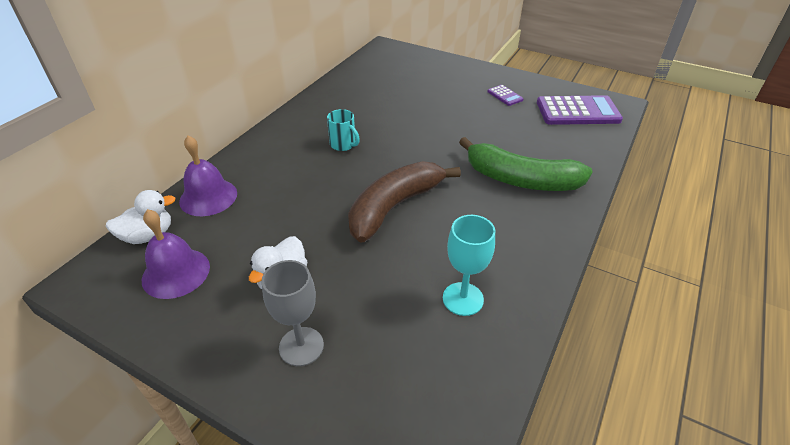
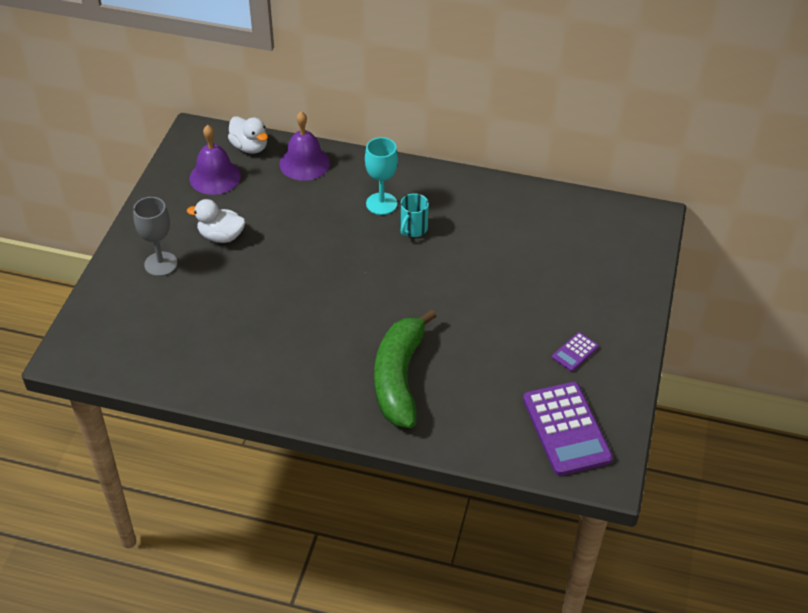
camera: 75 degrees right, 5 degrees up
brown banana [348,161,461,243] -> none
turquoise goblet [443,215,495,316] -> turquoise goblet moved to [365,137,398,215]

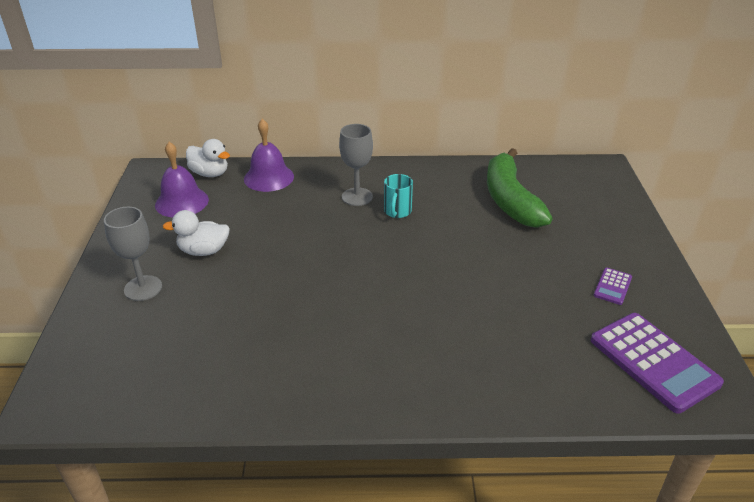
camera: 15 degrees left, 10 degrees down
turquoise goblet [365,137,398,215] -> grey goblet [339,124,373,206]
green banana [374,309,436,428] -> green banana moved to [487,148,552,228]

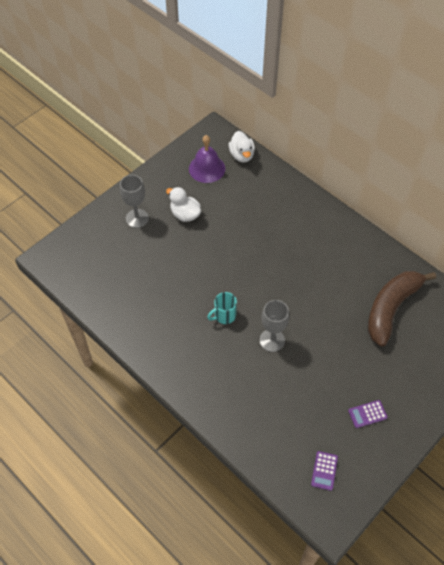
camera: 45 degrees right, 20 degrees up
purple bell [244,119,294,192] -> none
grey goblet [339,124,373,206] -> grey goblet moved to [260,300,289,352]
turquoise mug [384,174,413,218] -> turquoise mug moved to [207,292,237,324]
green banana [487,148,552,228] -> brown banana [368,271,436,347]
purple calculator [591,313,724,414] -> purple calculator [311,451,338,491], size x0.47

